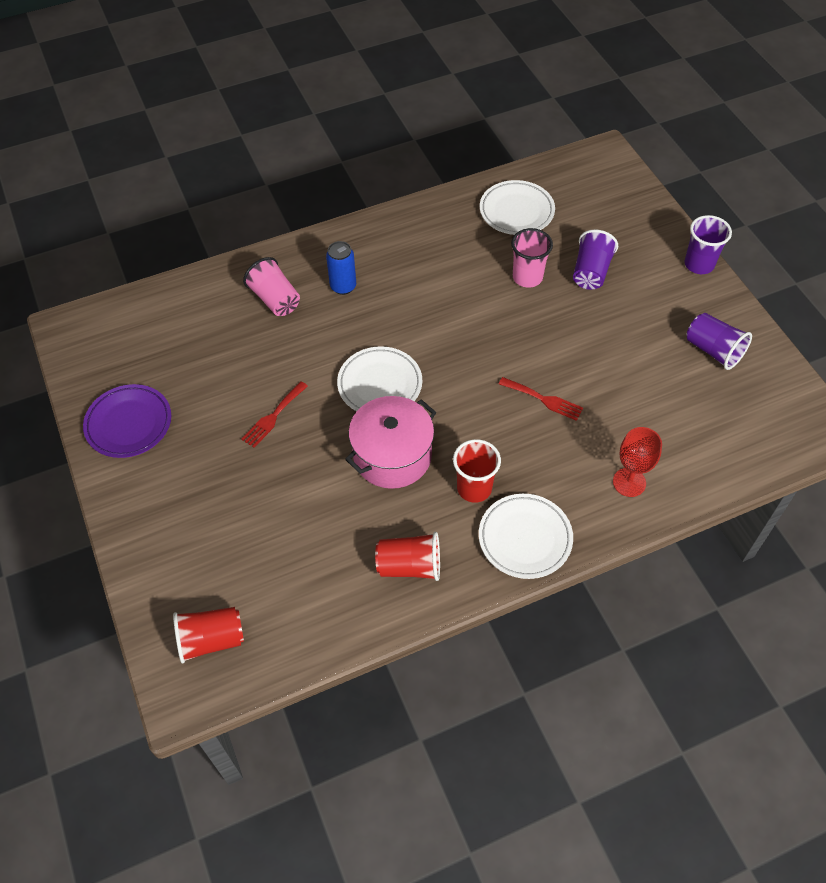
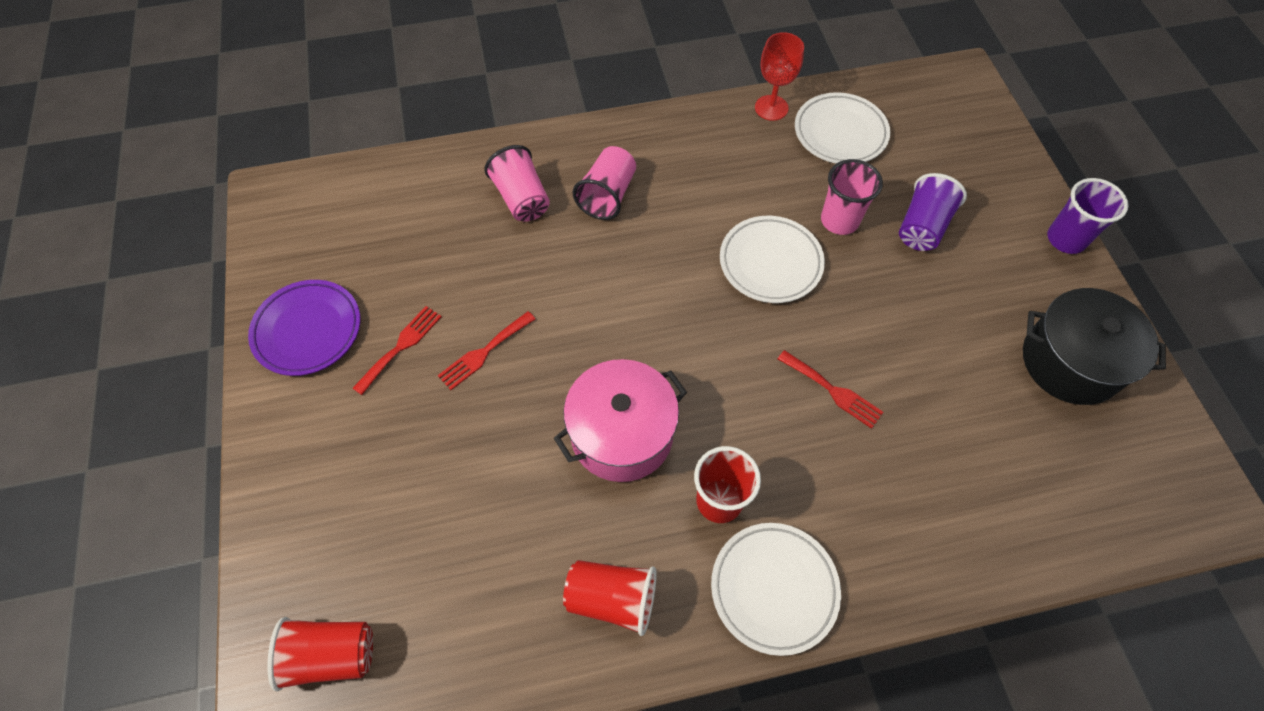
camera: 10 degrees right, 5 degrees up
blue can [326,241,356,295] -> pink cup [573,146,636,220]
white plate [337,346,422,411] -> white plate moved to [720,216,825,303]
red goblet [613,427,662,497] -> red goblet moved to [755,32,804,121]
purple cup [687,313,752,370] -> black pot [1023,288,1166,405]
none -> red fork [352,306,442,395]

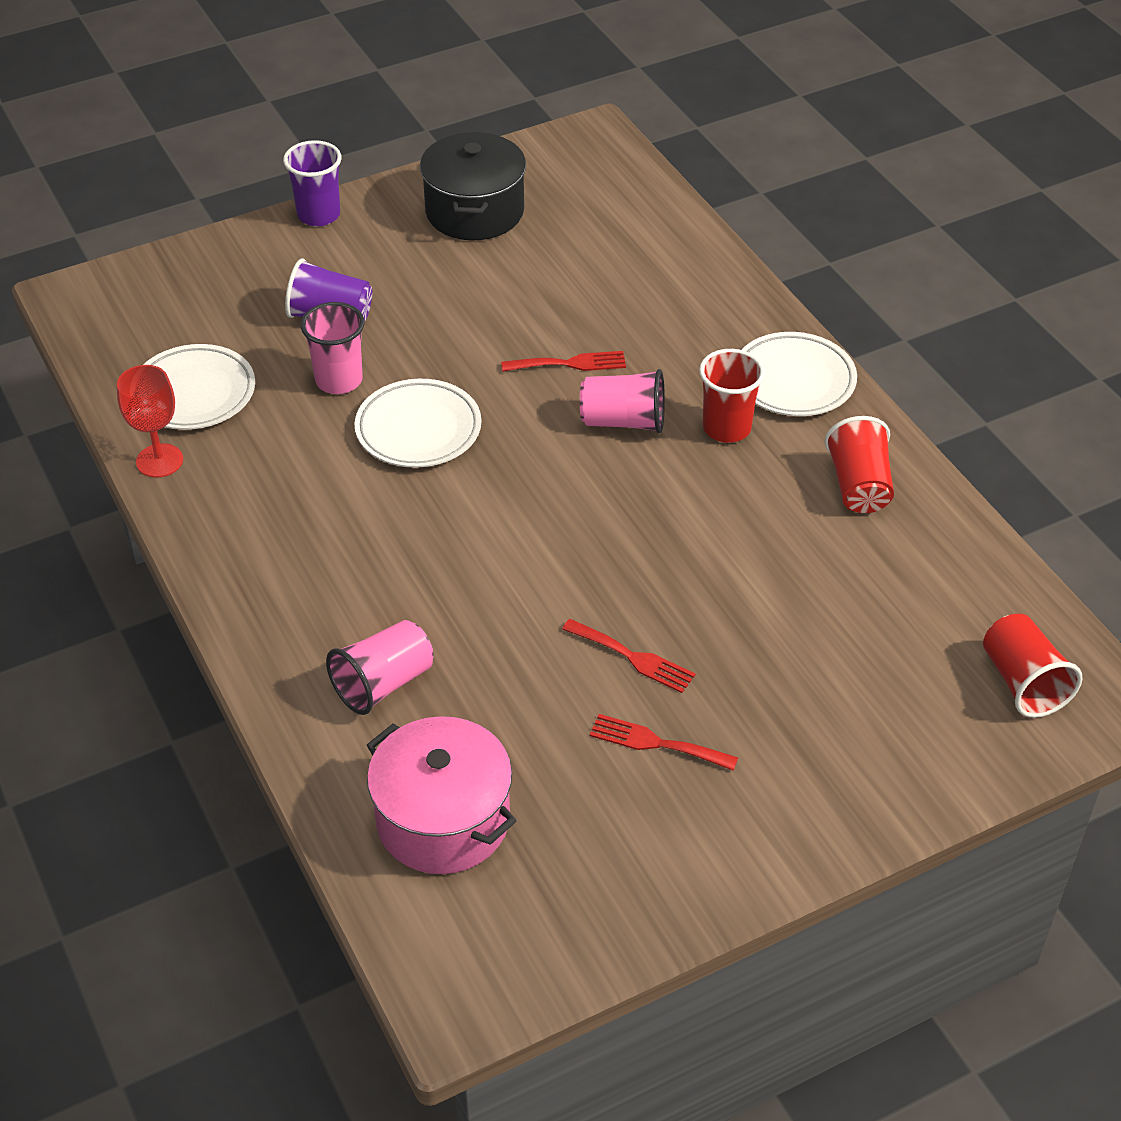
camera: 105 degrees left, 15 degrees down
purple plate [248,280,360,376] -> none
pink pot [554,359,687,482] -> pink pot moved to [366,716,517,874]
pink cup [573,146,636,220] -> pink cup moved to [580,369,665,433]
red fork [778,350,883,429] -> red fork turned 60 degrees clockwise [501,351,626,372]

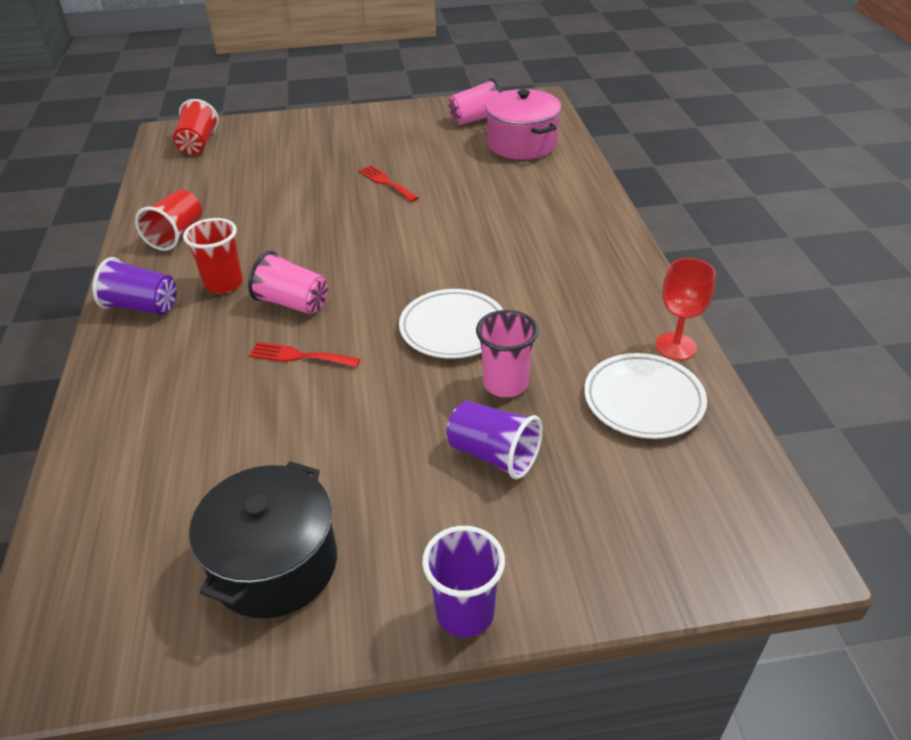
camera: 160 degrees left, 5 degrees down
pink cup [326,620,434,715] -> pink cup moved to [449,78,502,125]
red fork [590,714,738,771] -> none
white plate [742,332,857,416] -> purple cup [93,257,176,315]

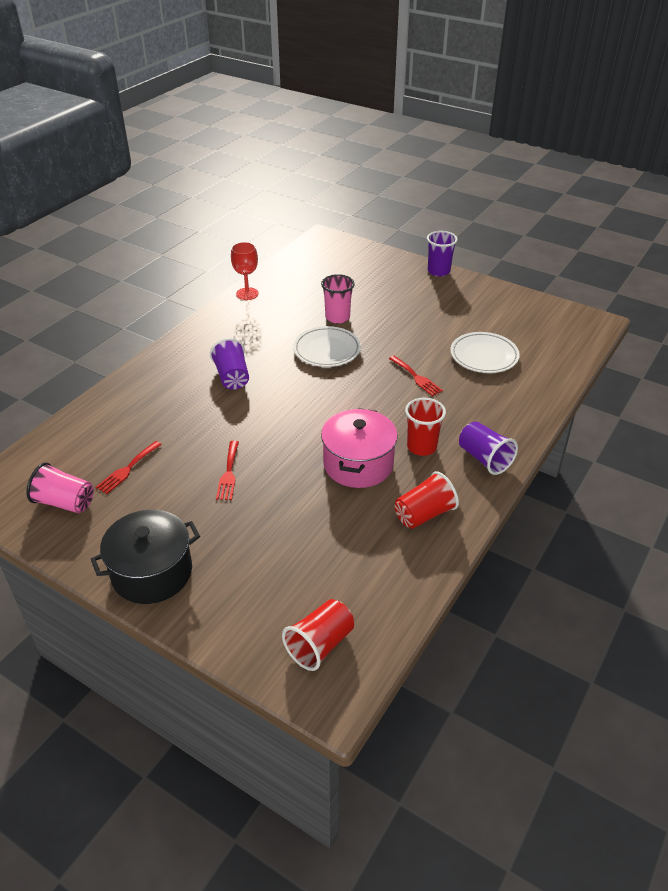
camera: 140 degrees left, 0 degrees up
black pot [189,461,337,619] -> black pot moved to [91,510,200,604]
pink cup [248,251,328,314] -> none
purple cup [447,401,543,479] -> purple cup moved to [210,338,249,390]
pink pot [485,89,561,160] -> pink pot moved to [321,408,398,488]
white plate [584,353,707,439] -> white plate moved to [450,332,520,373]
none -> red fork [96,441,162,494]

